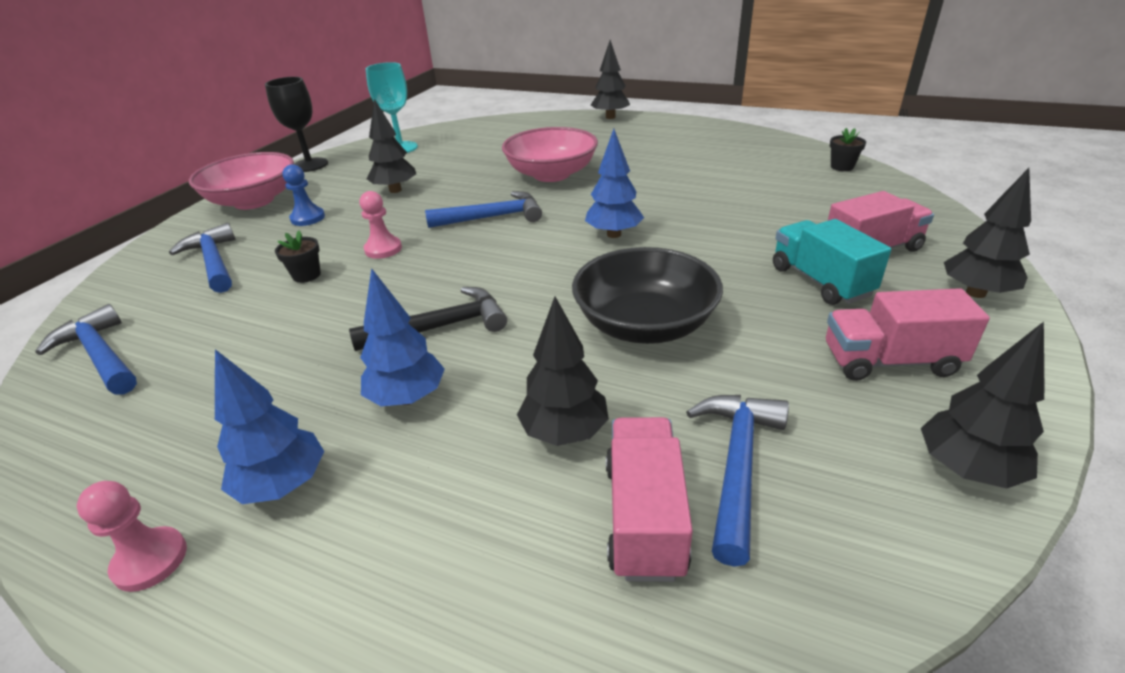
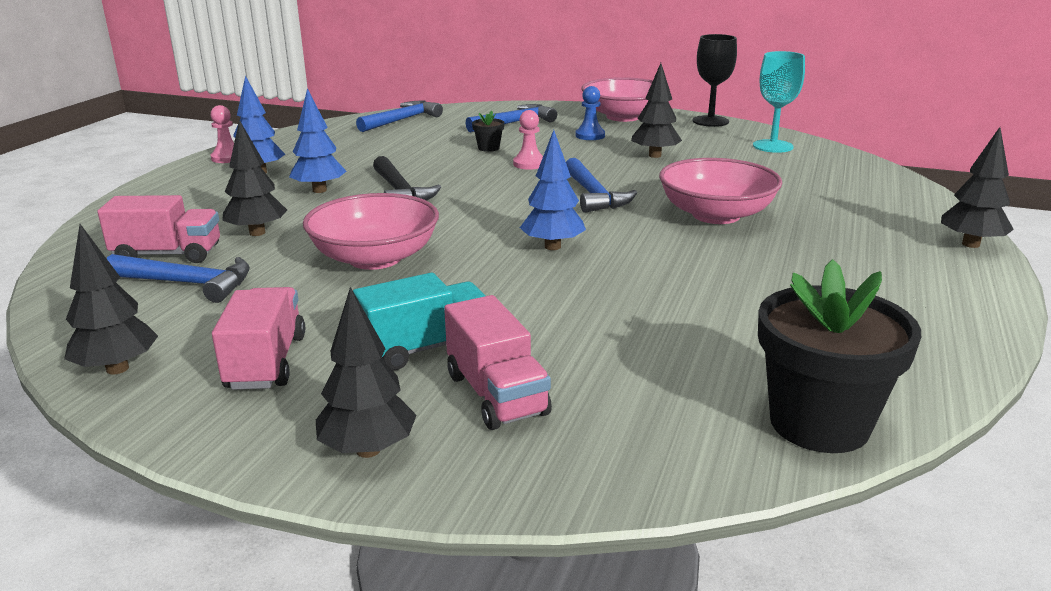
camera: 85 degrees right, 10 degrees down
black bowl [572,247,723,344] -> pink bowl [303,193,439,270]
black flower pot [830,128,866,171] -> black flower pot [758,259,921,453], size x2.31

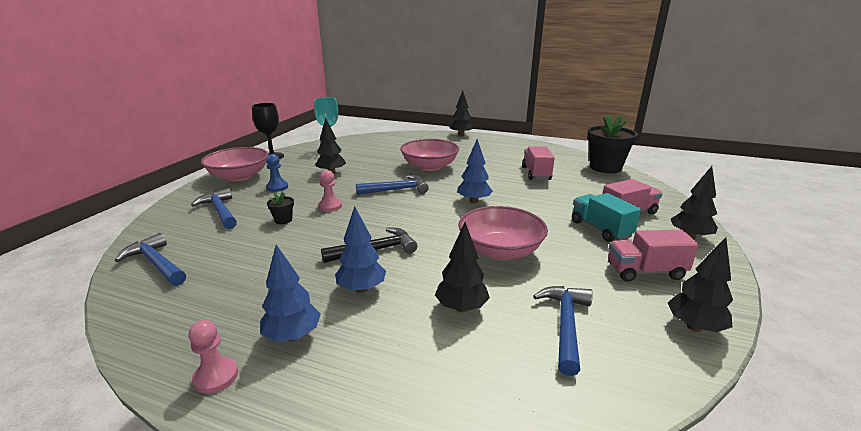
camera: 90 degrees left, 0 degrees up
pink truck [98,195,220,263] -> pink truck moved to [522,146,555,180]

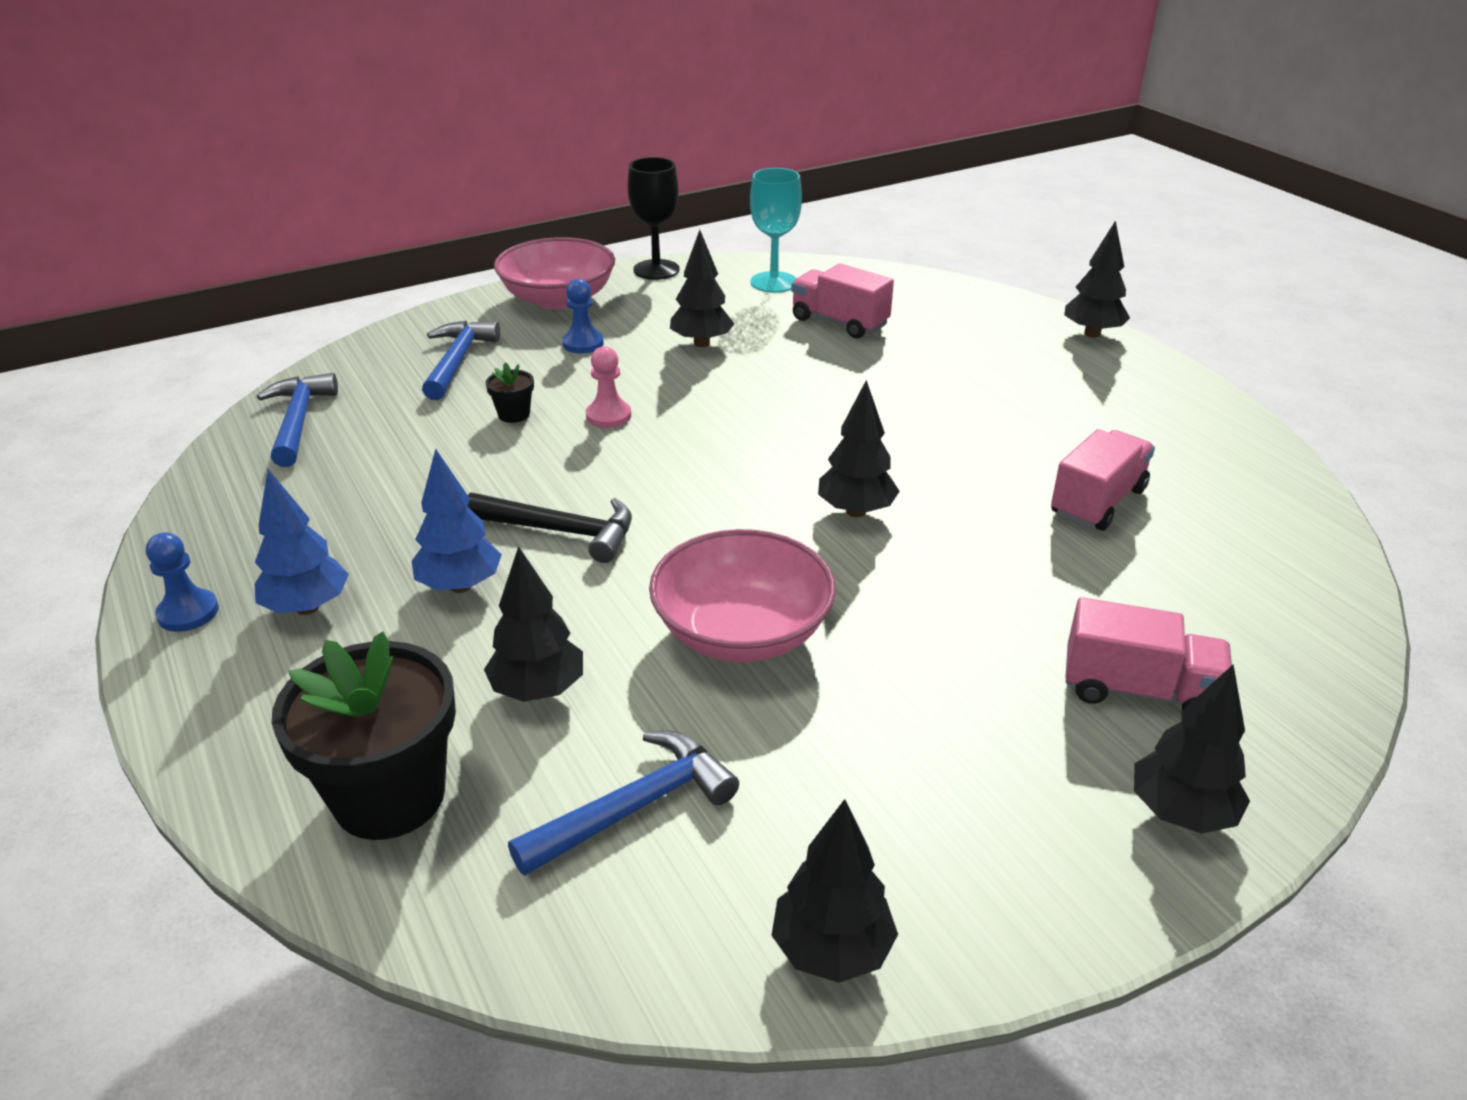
camera: 40 degrees right, 10 degrees up
pink pawn [188,320,238,394] -> blue pawn [146,532,219,632]
blue hammer [356,175,429,195] -> none
pink bowl [400,139,459,171] -> none
blue tree [457,139,493,203] -> black tree [818,380,900,517]
turquoise truck [572,193,641,242] -> none
black flower pot [587,114,638,173] -> black flower pot moved to [272,631,456,840]
pink truck [608,230,699,282] -> pink truck moved to [791,263,894,338]

